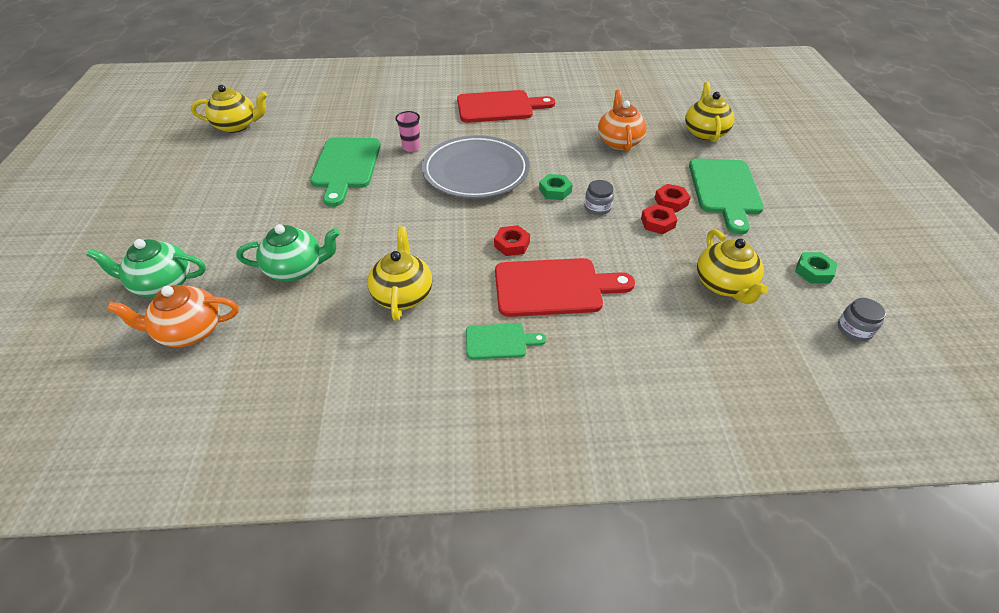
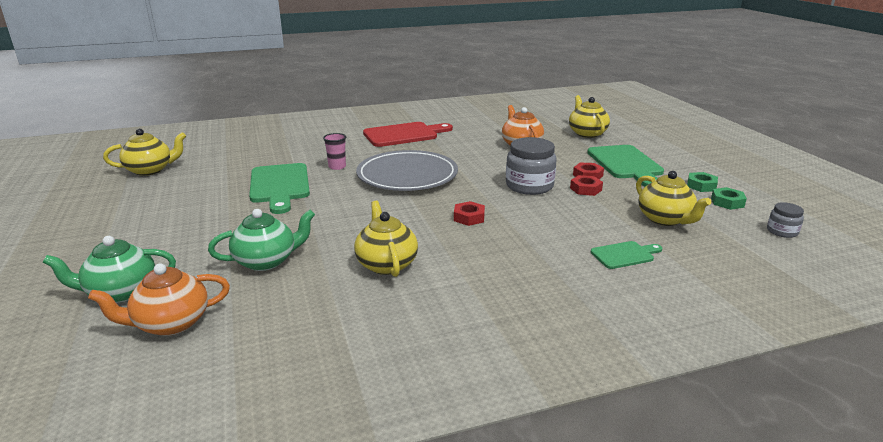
camera: 15 degrees left, 20 degrees down
green cutting board [466,323,546,359] -> green cutting board moved to [591,241,662,269]
red cutting board [495,258,635,317] -> none
green nut [539,174,573,200] -> green nut moved to [687,172,718,192]
grey jar [584,180,614,215] -> grey jar [506,137,557,195], size x1.93

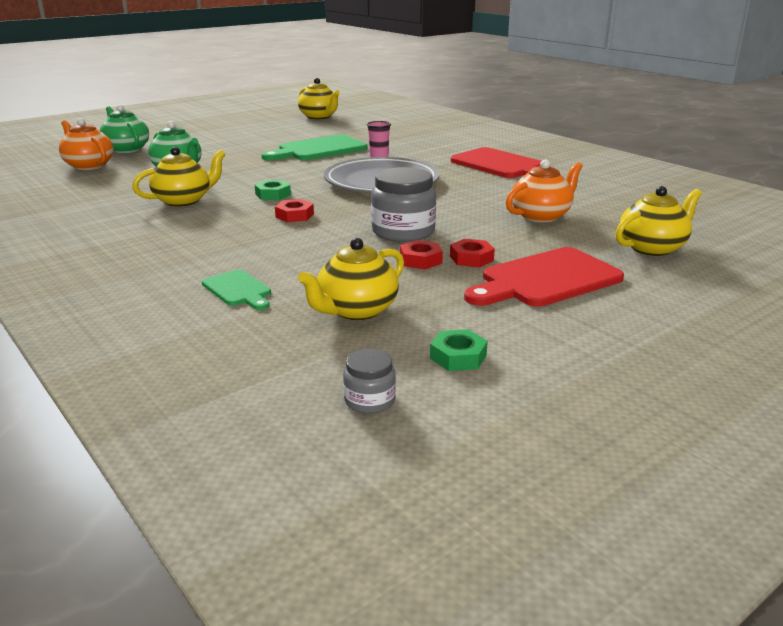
camera: 70 degrees right, 0 degrees up
green cutting board [587,145,664,187] -> red cutting board [464,247,624,307]
green nut [687,172,718,192] -> green nut moved to [255,180,291,200]

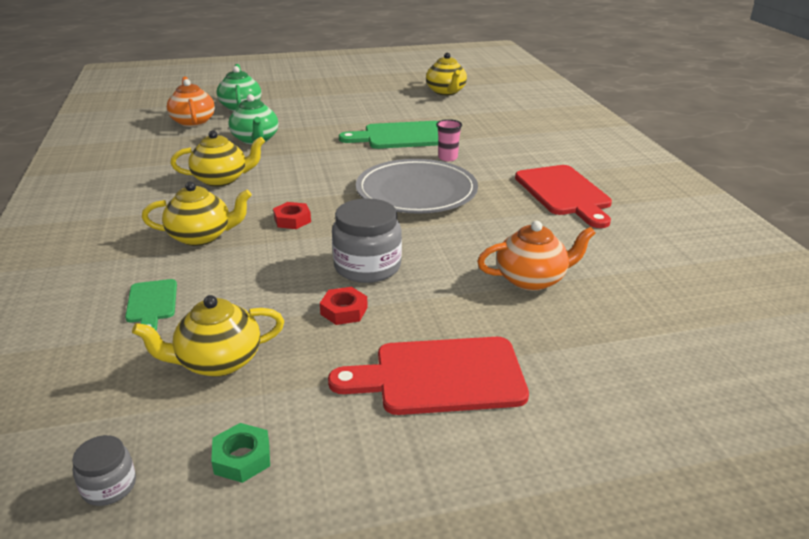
camera: 25 degrees right, 5 degrees up
green nut [255,180,291,200] -> none
red nut [450,239,495,268] -> none
yellow teapot [616,186,702,256] -> yellow teapot moved to [142,181,252,246]

